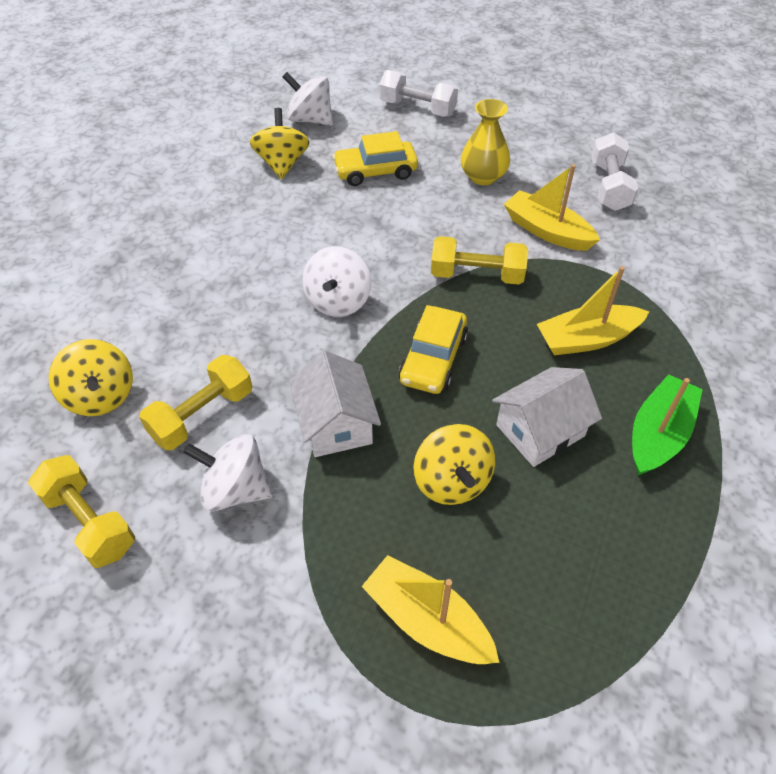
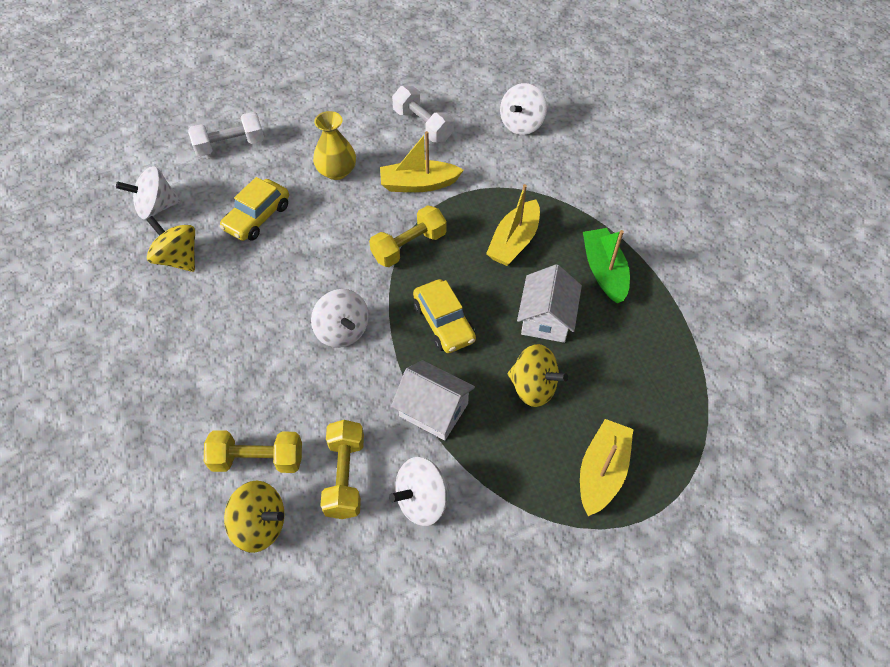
camera: 45 degrees left, 5 degrees up
yellow dumbbell [28,455,135,568] -> yellow dumbbell moved to [204,430,302,473]
yellow boat [361,555,500,664] -> yellow boat turned 120 degrees clockwise [580,419,633,516]
none -> white spinning top [500,83,547,135]

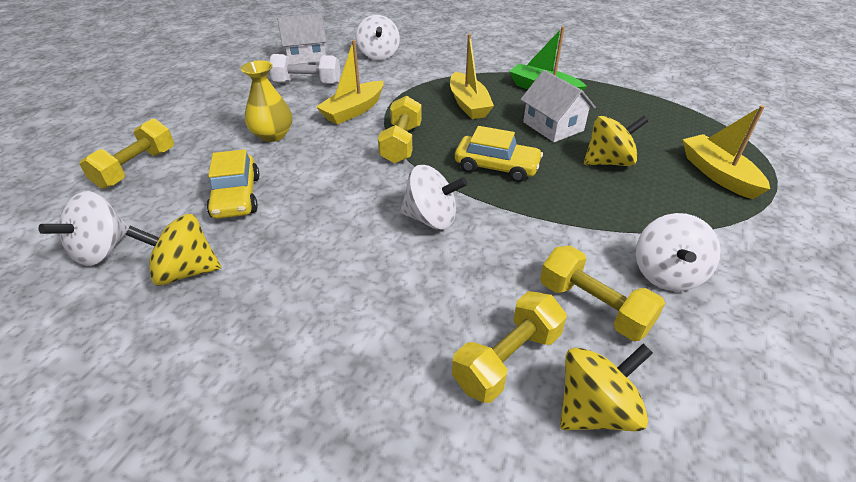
camera: 45 degrees left, 15 degrees down
white dumbbell [188,112,265,157] -> yellow dumbbell [80,119,174,189]
white house [391,360,475,440] -> white house moved to [277,13,327,64]

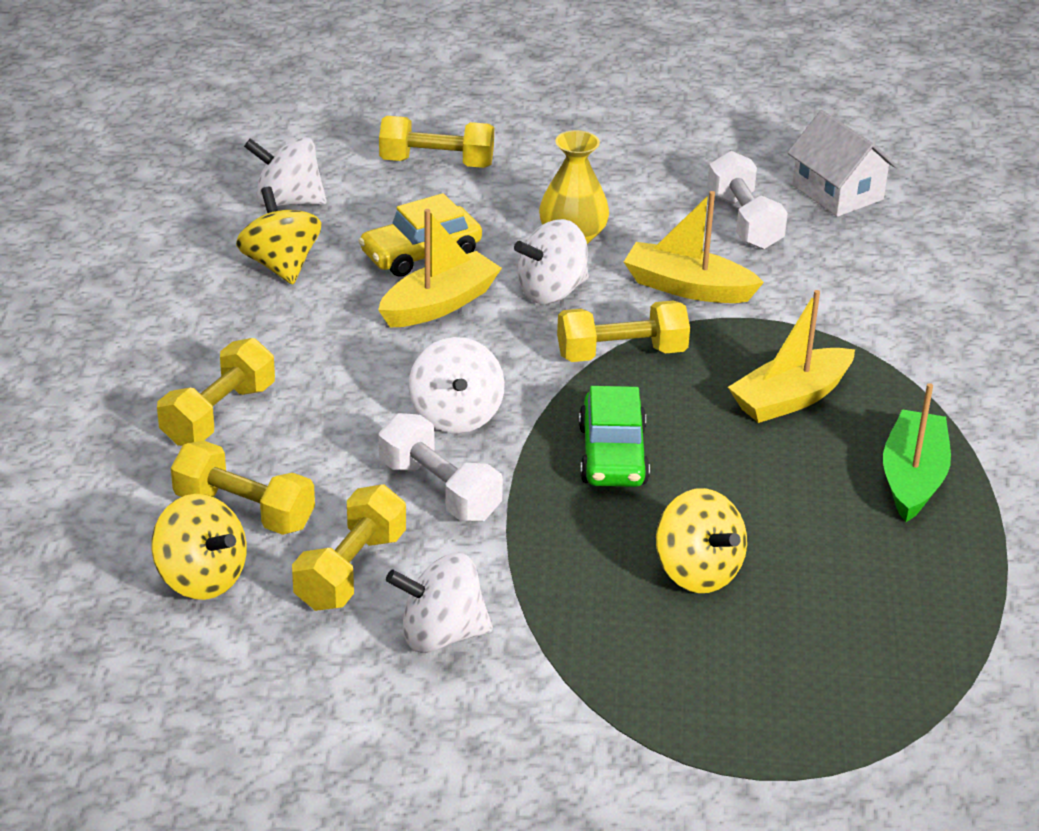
camera: 70 degrees right, 5 degrees down
white spinning top [356,15,400,60] -> white spinning top moved to [514,219,589,304]
yellow car [455,126,543,182] -> green car [579,386,650,487]
white house [520,70,596,142] -> none
yellow boat [682,105,770,199] -> yellow boat moved to [378,209,502,328]
none -> yellow dumbbell [157,338,275,446]
none -> white dumbbell [379,413,503,521]

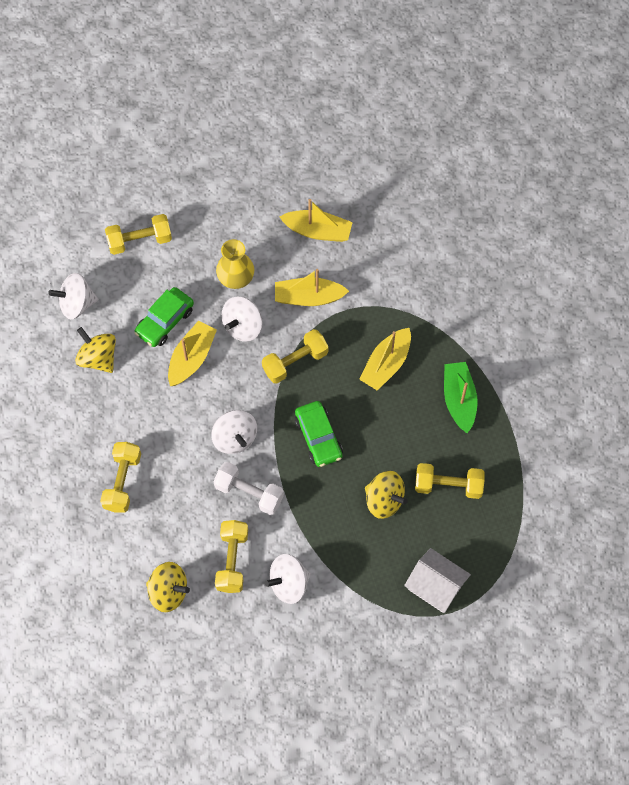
camera: 20 degrees left, 30 degrees up
yellow dumbbell [171,441,315,535] -> yellow dumbbell moved to [415,463,485,499]
yellow car [358,193,482,277] -> green car [134,287,194,347]
white dumbbell [707,151,788,249] -> yellow boat [280,199,353,242]
white house [787,110,898,217] -> white house moved to [404,548,471,613]

